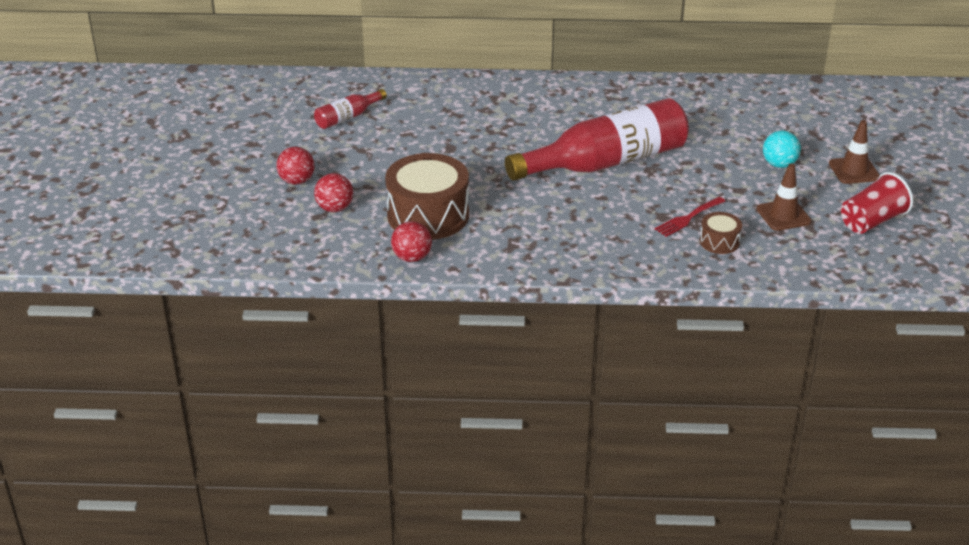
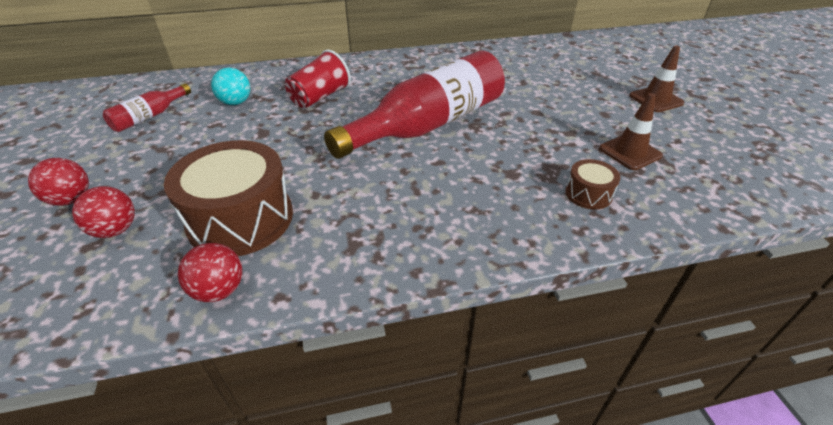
camera: 15 degrees left, 5 degrees up
red fork [655,197,726,237] -> none
turquoise ball [763,130,801,168] -> turquoise ball moved to [211,68,250,105]
red cup [841,172,913,234] -> red cup moved to [285,50,351,108]

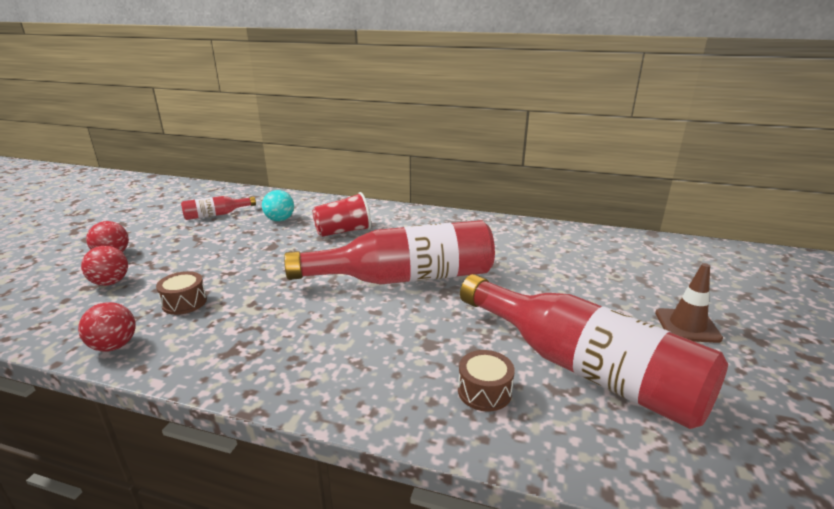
camera: 30 degrees right, 15 degrees down
brown drum [164,140,293,256] -> brown drum [156,271,207,315], size x0.47
brown traffic cone [599,93,663,170] -> red bottle [460,274,728,429]

